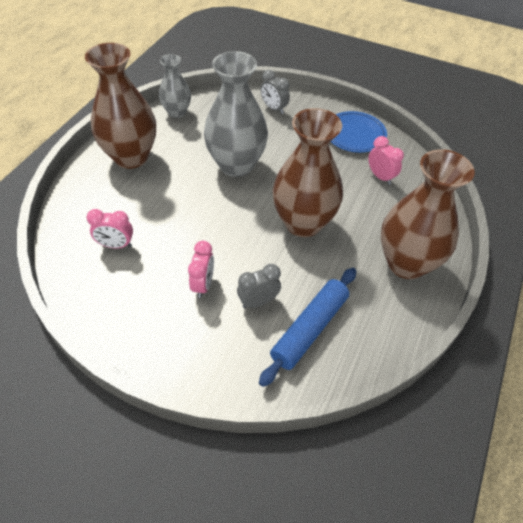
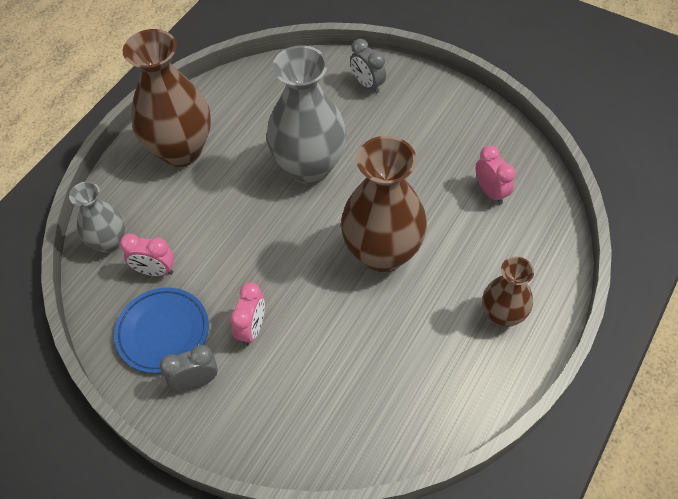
camera: 10 degrees right, 5 degrees up
grey vase [159,54,191,118] -> grey vase moved to [69,181,125,253]
grey clock [237,264,281,308] -> grey clock moved to [159,345,218,391]
blue rolling pin [259,268,356,387] -> none
blue plate [331,111,387,153] -> blue plate moved to [114,287,209,373]
brown vase [381,149,475,279] -> brown vase [483,257,534,328], size x0.56

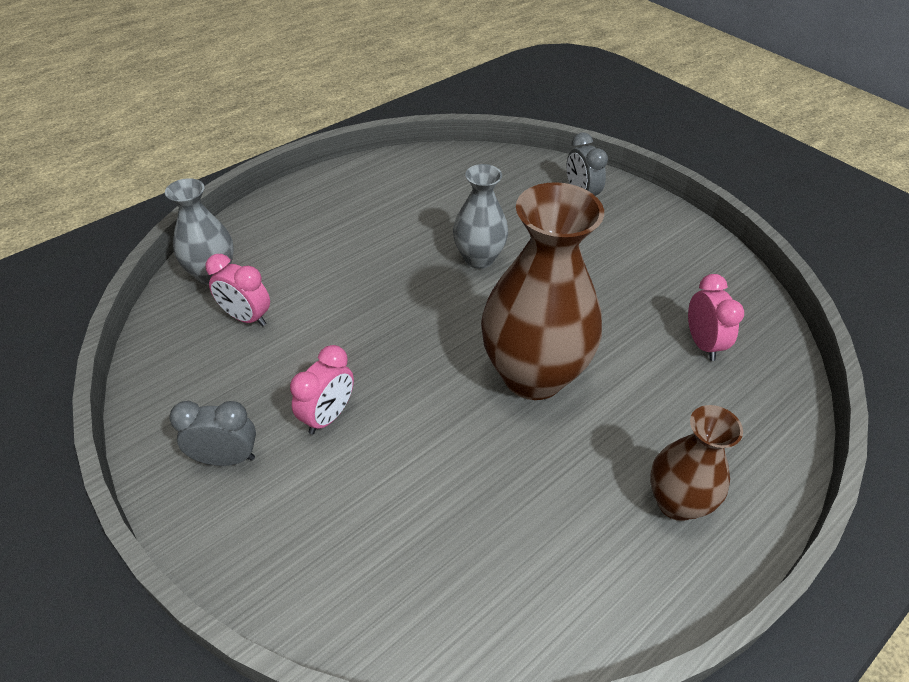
camera: 15 degrees right, 10 degrees down
blue plate [114,287,209,373] -> none
brown vase [123,29,211,167] -> none
grey vase [267,45,347,184] -> grey vase [453,164,508,269], size x0.56

